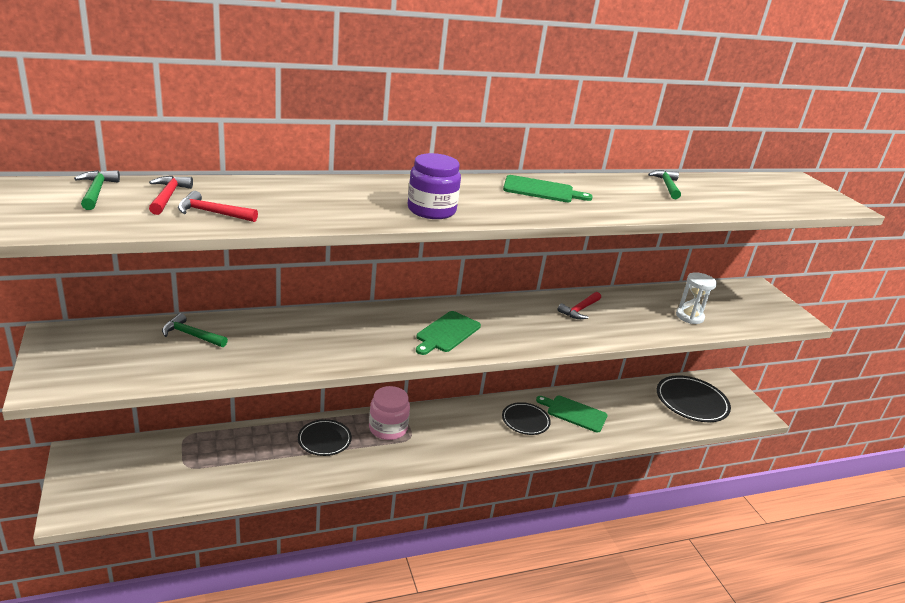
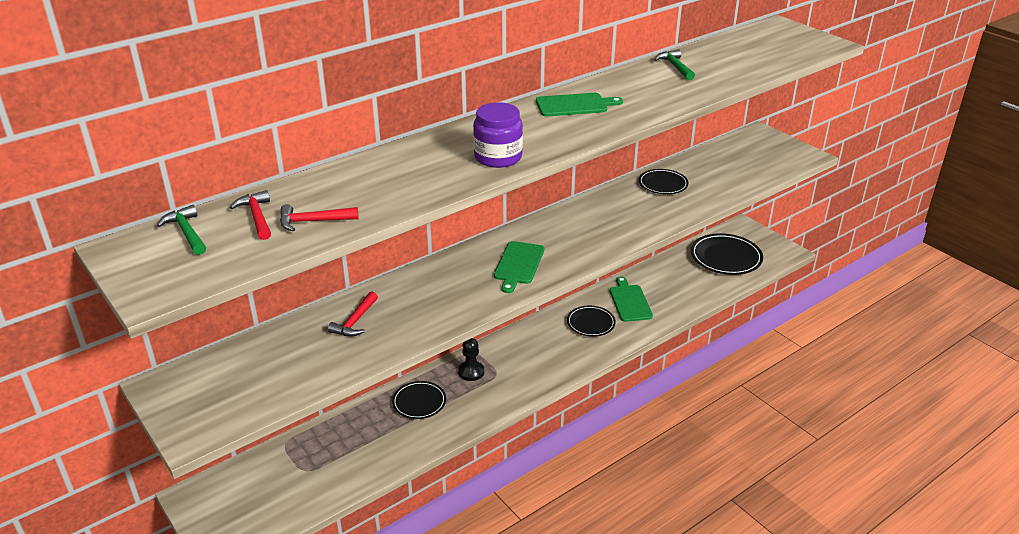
camera: 15 degrees left, 5 degrees up
green hammer [162,313,228,347] -> none
pink jar [369,386,410,440] -> black pawn [458,338,484,381]
green cutting board [536,396,607,433] -> green cutting board turned 75 degrees clockwise [610,277,653,322]
red hammer [557,292,601,319] -> red hammer moved to [328,291,378,337]
white hourglass [676,272,717,324] -> none
none -> black plate [639,169,688,194]

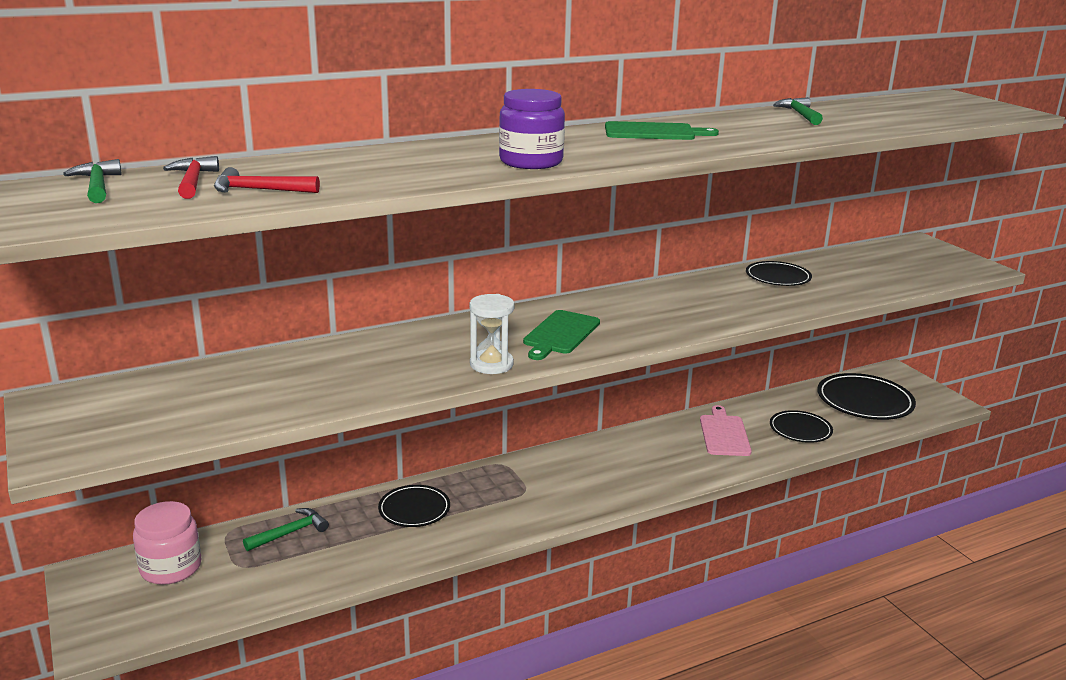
camera: 10 degrees right, 10 degrees down
red hammer [328,291,378,337] -> none
black pawn [458,338,484,381] -> none
black plate [567,306,616,337] -> black plate moved to [770,410,833,443]
green cutting board [610,277,653,322] -> pink cutting board [700,405,752,456]
none -> pink jar [133,501,202,585]
none -> green hammer [243,508,329,551]
none -> white hourglass [469,294,515,374]

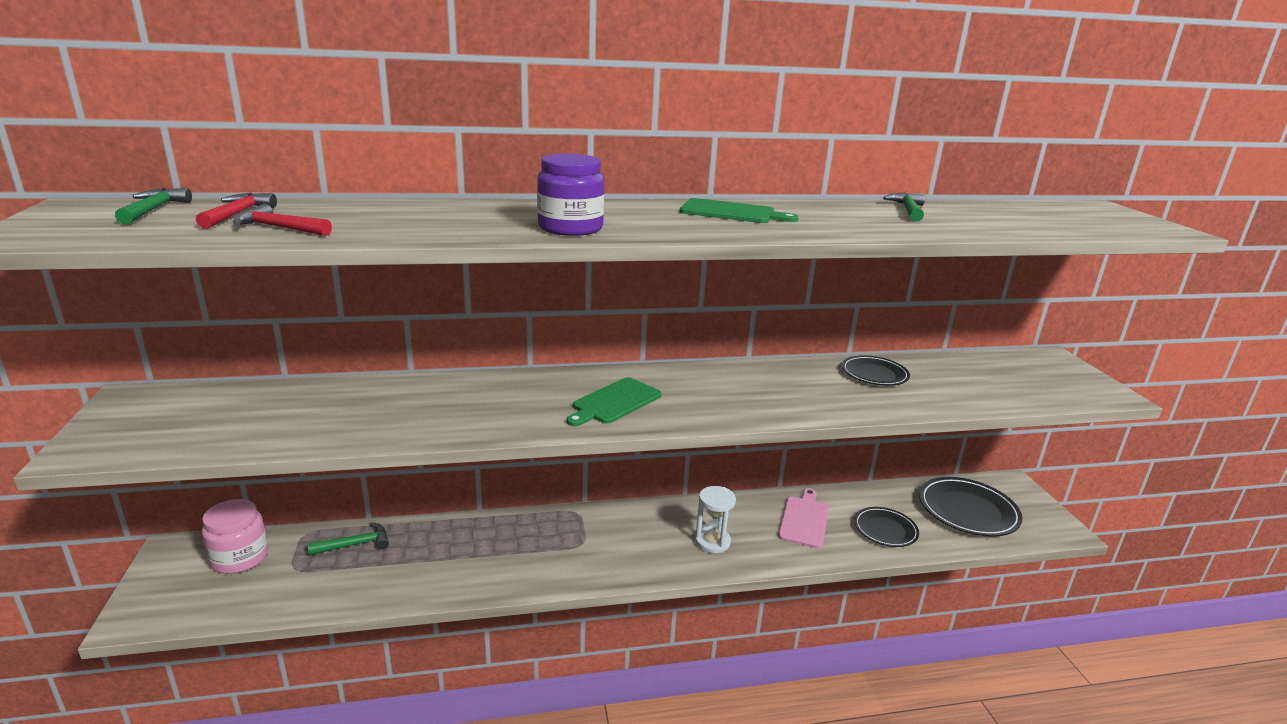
camera: 15 degrees right, 0 degrees up
black plate [378,485,450,527] -> none
white hourglass [469,294,515,374] -> white hourglass moved to [695,486,736,553]

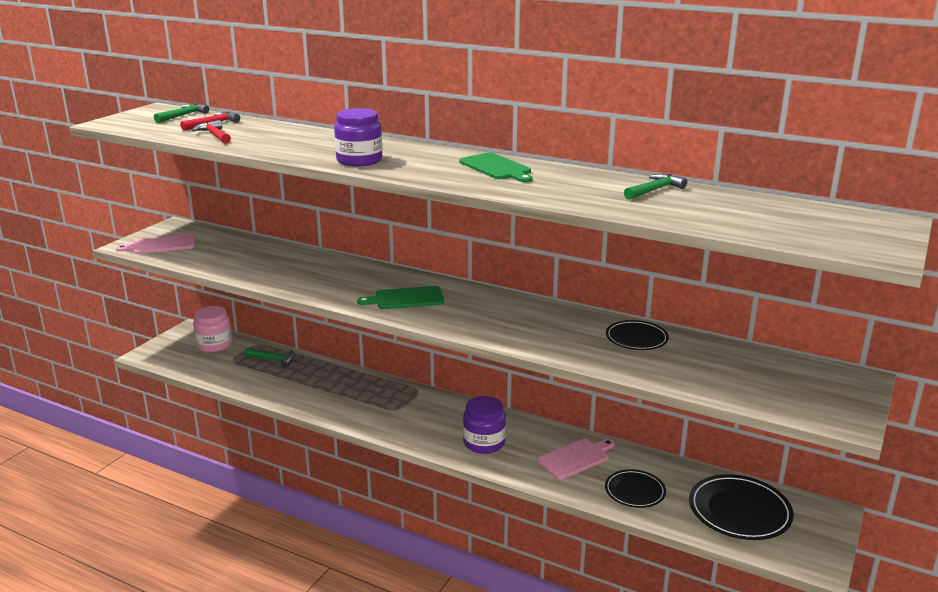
camera: 40 degrees right, 0 degrees up
white hourglass [695,486,736,553] -> purple jar [463,396,506,454]
none -> pink cutting board [116,234,195,254]

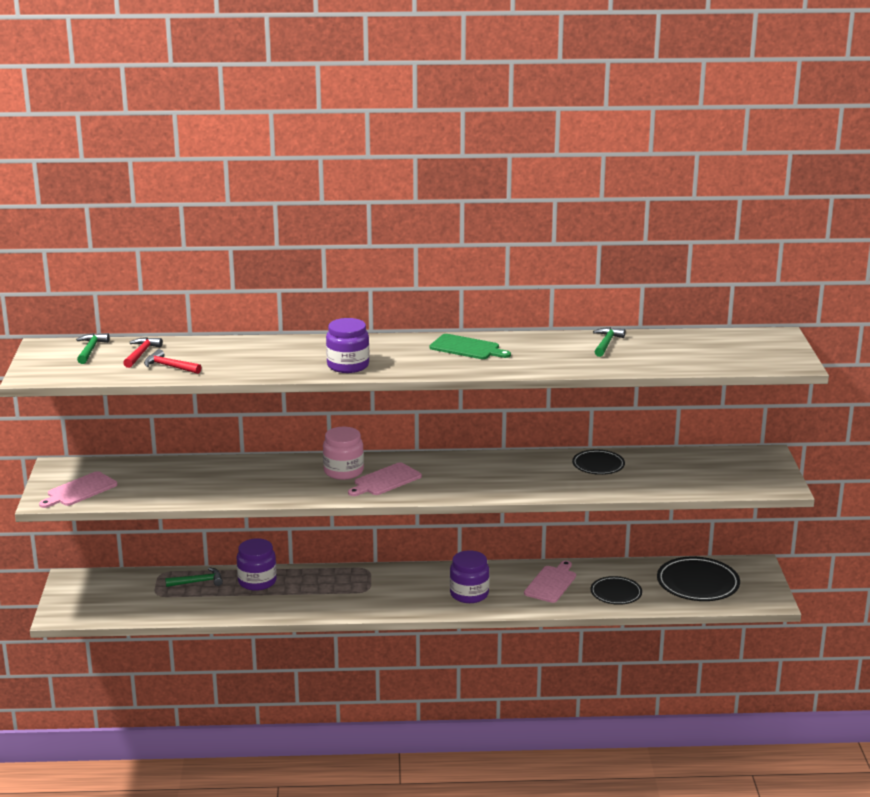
camera: 30 degrees left, 0 degrees up
pink jar [193,306,232,352] -> pink jar moved to [323,427,364,480]
green cutting board [357,286,444,309] -> pink cutting board [348,462,422,496]
none -> purple jar [237,538,277,591]

